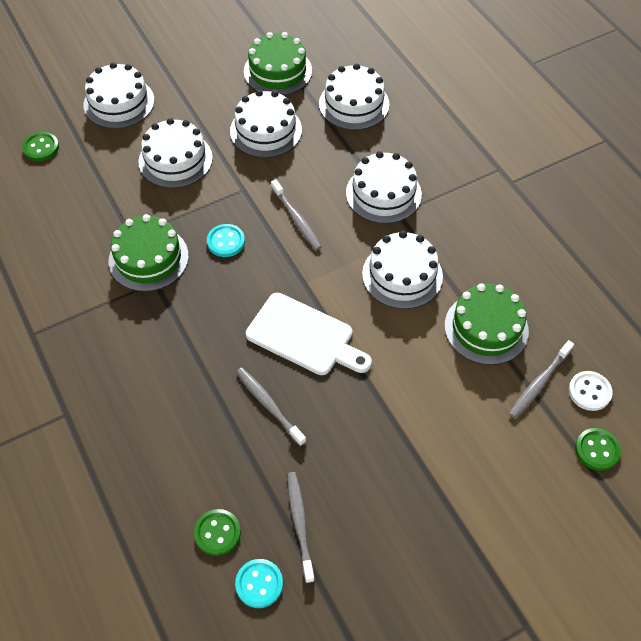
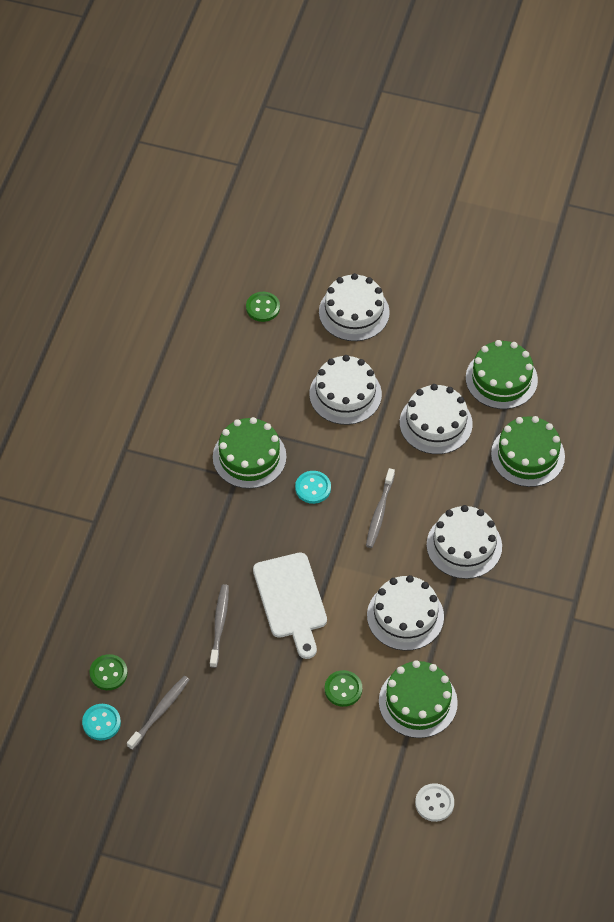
camera: 45 degrees right, 0 degrees up
white cake [319,64,390,130] -> green cake [491,416,565,487]
grey toothbrush [509,340,574,418] -> none
green button [575,428,621,471] -> green button moved to [325,670,362,707]

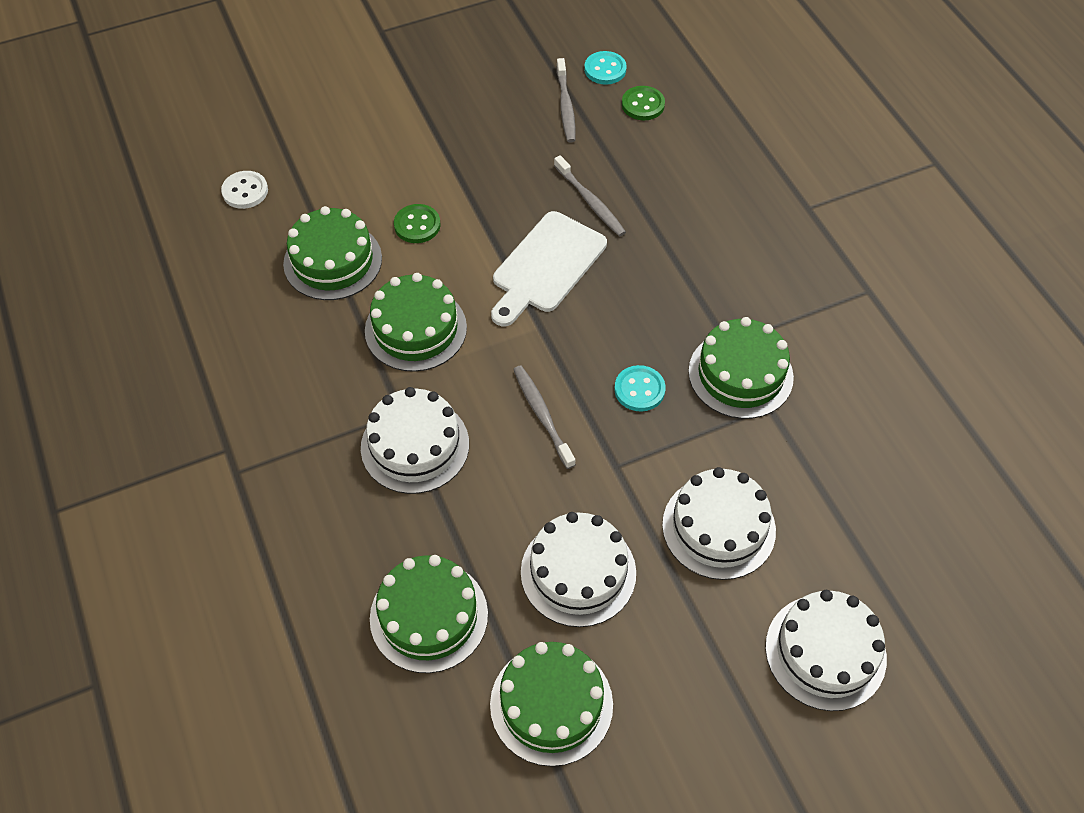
camera: 140 degrees right, 0 degrees up
green button [246,292,280,322] -> none
white cutting board [253,553,327,659] -> white cutting board turned 90 degrees counterclockwise [491,211,607,326]
white cake [367,575,444,651] -> green cake [365,273,467,372]

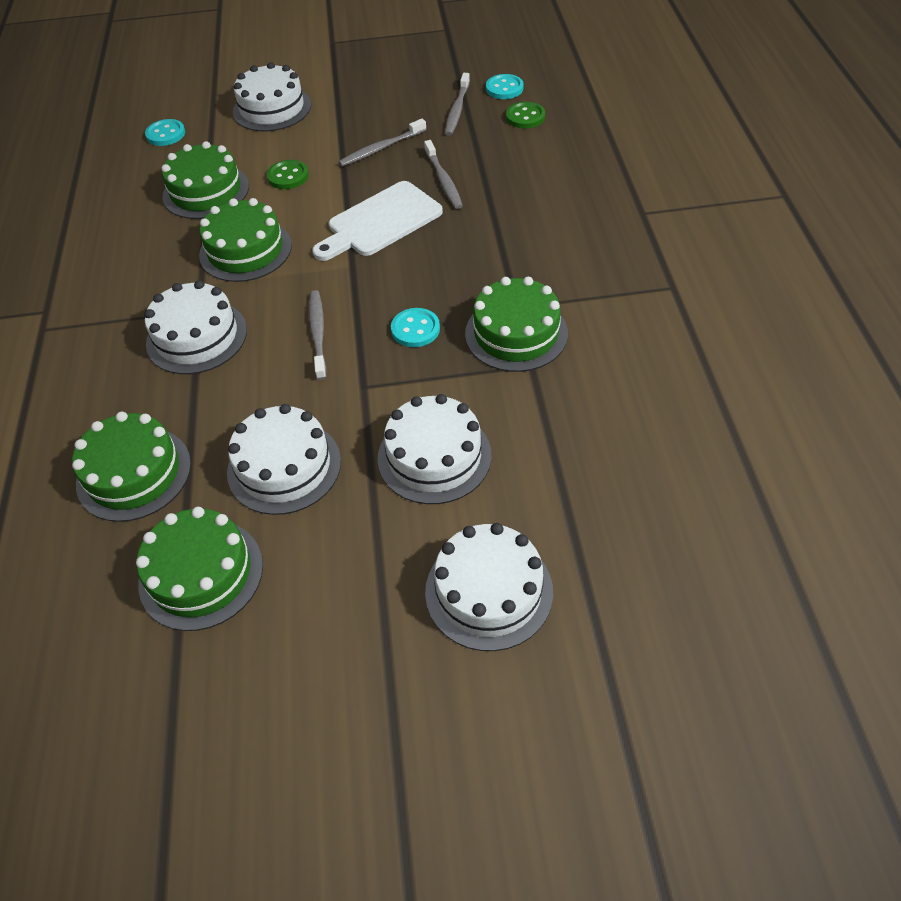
camera: 20 degrees right, 5 degrees down
white button [221,171,268,209] -> turquoise button [145,119,185,146]
none -> white cake [233,62,311,132]
none -> grey toothbrush [338,119,427,167]

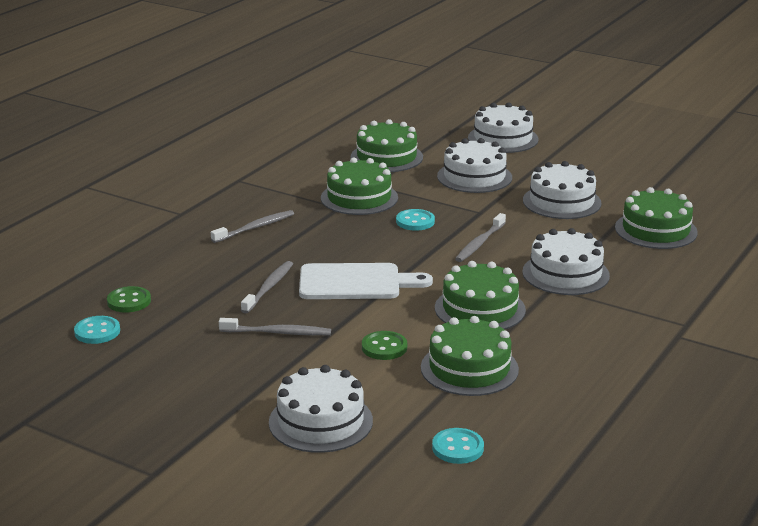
camera: 145 degrees left, 25 degrees down
green cake [136,507,263,631] -> green cake moved to [351,119,423,172]
grey toothbrush [445,73,470,136] -> grey toothbrush moved to [211,210,294,243]

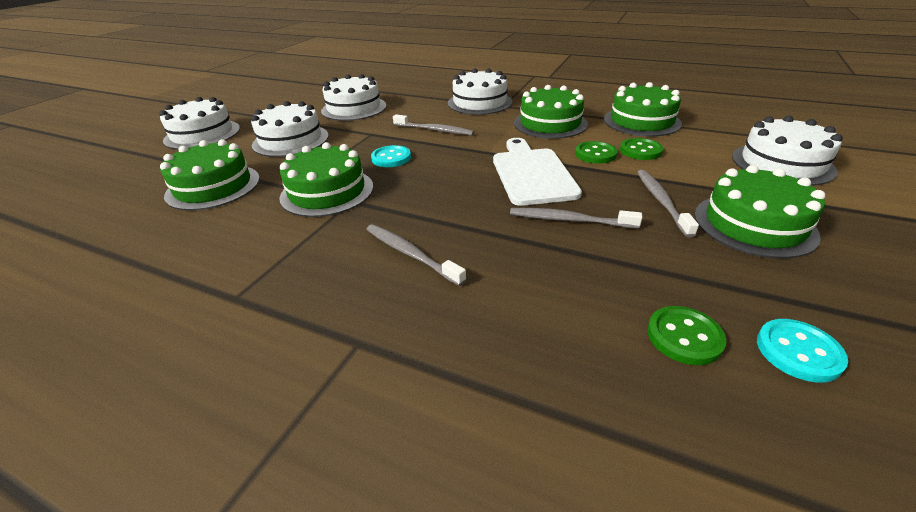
camera: 95 degrees left, 10 degrees up
turquoise button [432,428,484,464] -> none
green cake [615,187,698,249] -> green cake moved to [694,165,825,259]
none -> green button [575,141,618,164]

